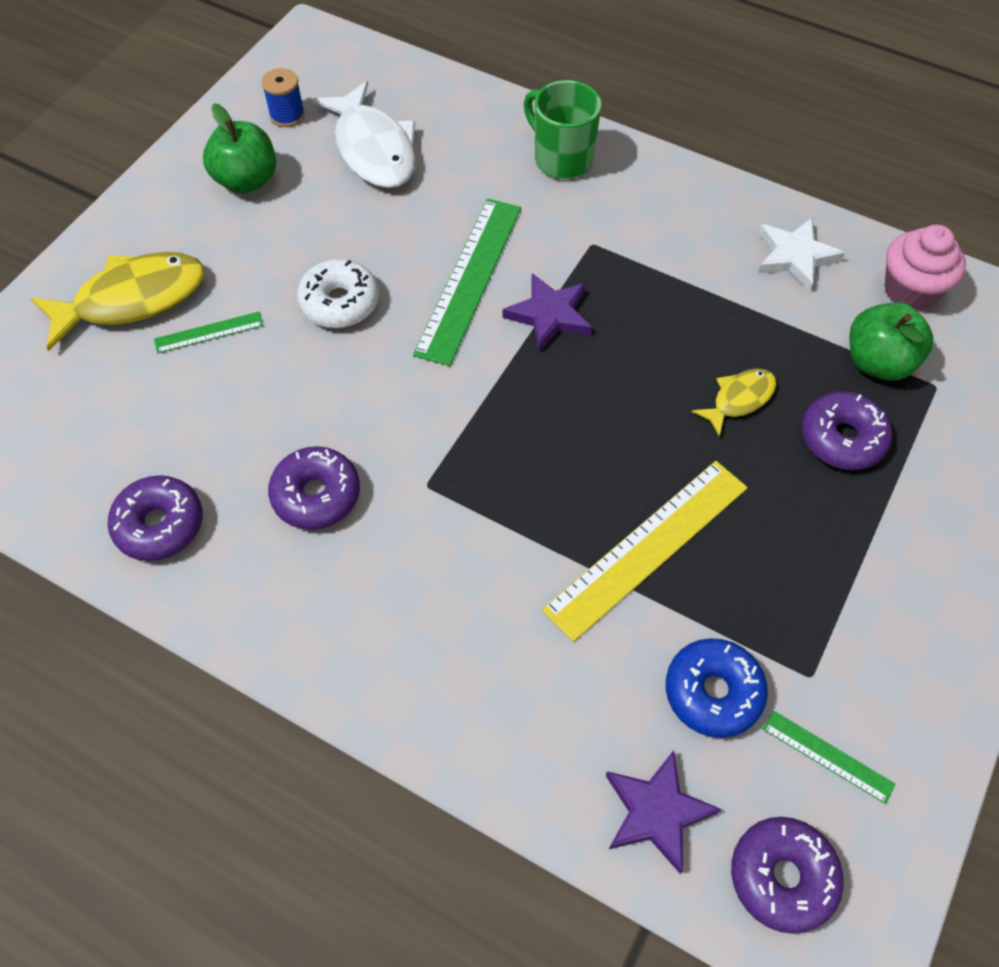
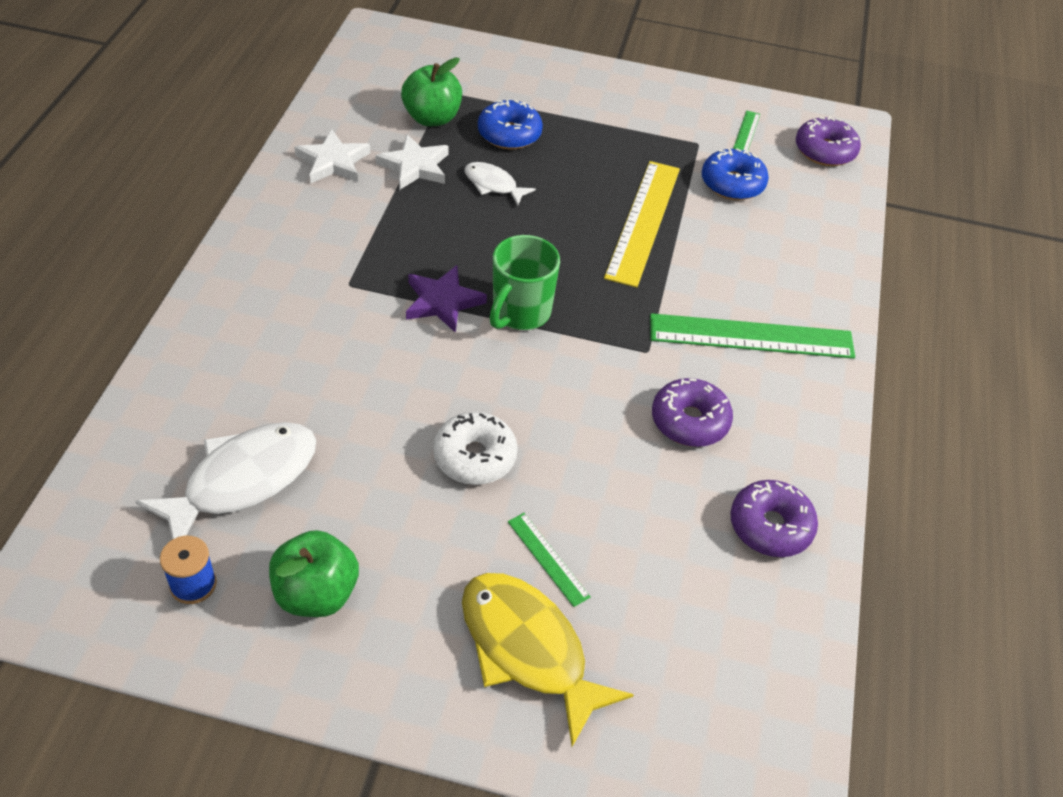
camera: 110 degrees left, 10 degrees down
green ruler [413,199,521,366] -> green ruler moved to [650,313,855,359]
green mug [523,80,601,179] -> green mug moved to [489,235,560,330]
yellow ruler [542,461,748,642] -> yellow ruler turned 75 degrees clockwise [604,161,680,288]
purple star [606,750,721,874] -> none
yellow fish [692,368,776,437] -> white fish [464,162,536,205]
purple donut [802,391,892,470] -> blue donut [478,99,543,149]
pink cupcake [885,225,966,310] -> none
none -> white star [375,134,449,190]

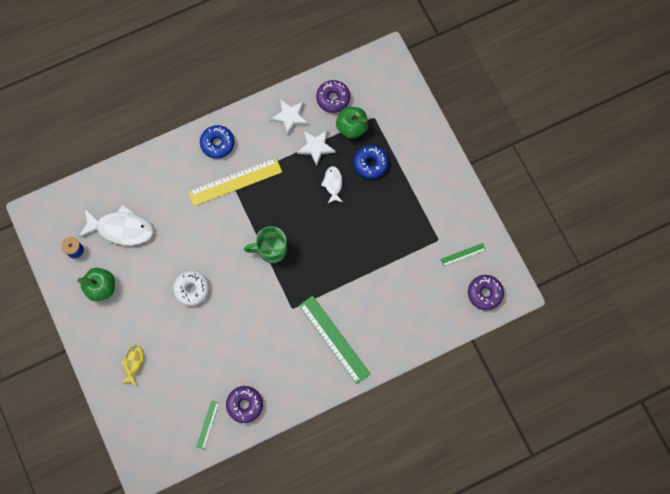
camera: 55 degrees right, 25 degrees up
purple star [406,265,487,333] -> none
yellow fish [462,573,634,747] -> yellow fish [120,345,144,386], size x0.53
green ruler [508,513,591,607] -> green ruler moved to [196,400,219,450]
yellow ruler [604,161,680,288] -> yellow ruler moved to [188,158,282,206]
purple donut [652,378,733,447] -> purple donut moved to [316,80,350,113]
blue donut [702,148,769,200] -> blue donut moved to [200,125,234,159]

